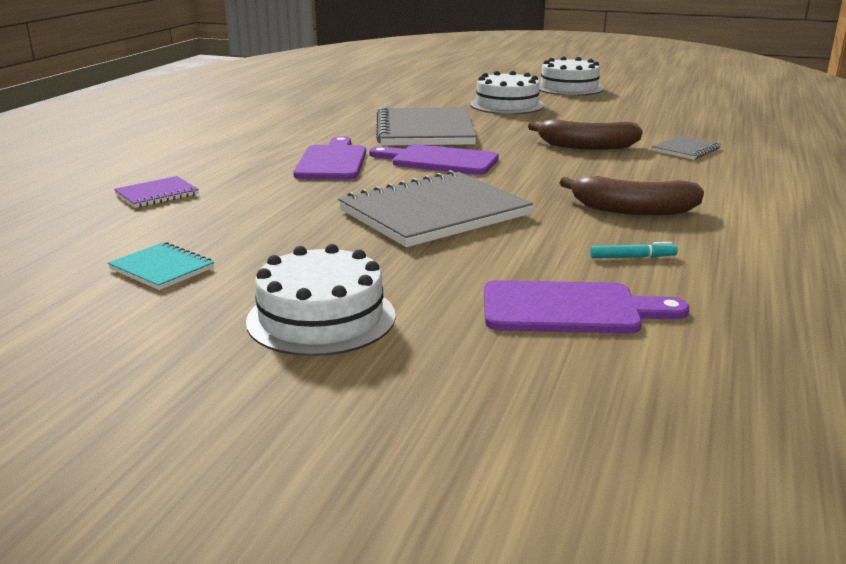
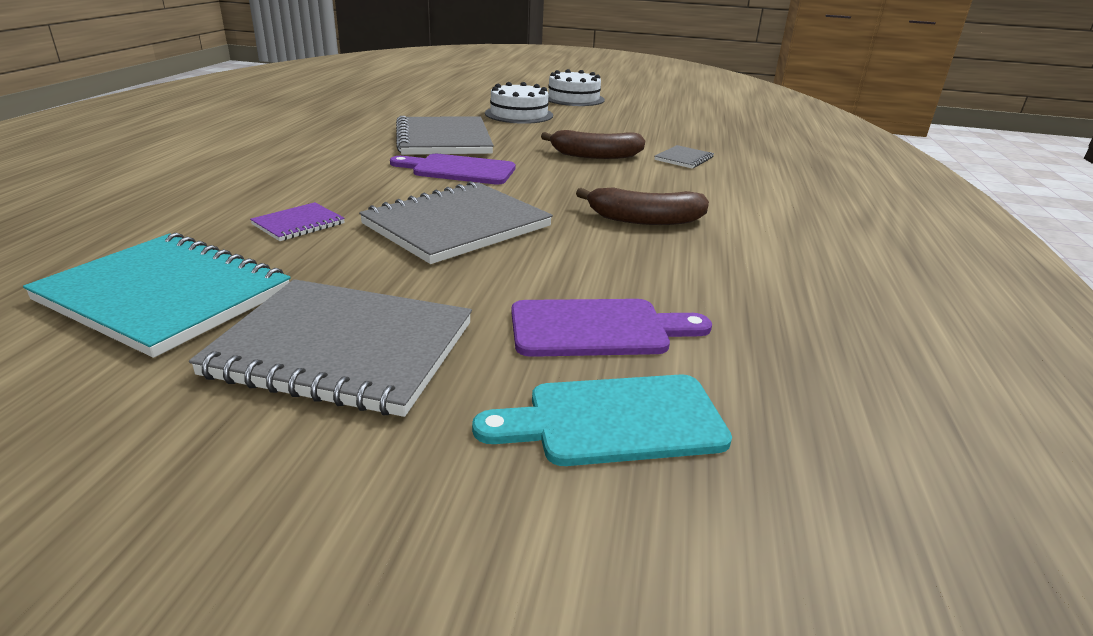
camera: 10 degrees left, 5 degrees up
turquoise notebook [108,242,214,290] -> turquoise notebook [23,233,291,358], size x2.15
purple notebook [114,176,199,208] -> purple notebook moved to [250,202,345,241]
white cake [246,244,395,356] -> grey notebook [189,279,472,417]
purple cutting board [293,136,366,180] -> none
turquoise marker [590,242,678,258] -> none
none -> turquoise cutting board [472,374,732,466]

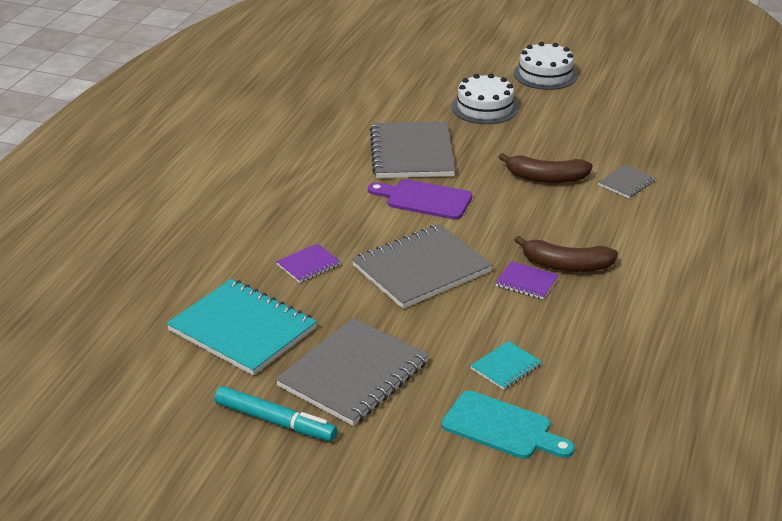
camera: 10 degrees right, 5 degrees up
grey notebook [189,279,472,417] -> grey notebook turned 75 degrees counterclockwise [275,318,429,426]
turquoise cutting board [472,374,732,466] -> turquoise cutting board turned 150 degrees counterclockwise [441,391,575,459]
purple cutting board [511,299,712,357] -> turquoise notebook [470,341,542,390]
none -> turquoise marker [214,386,337,441]
none -> purple notebook [495,261,559,300]

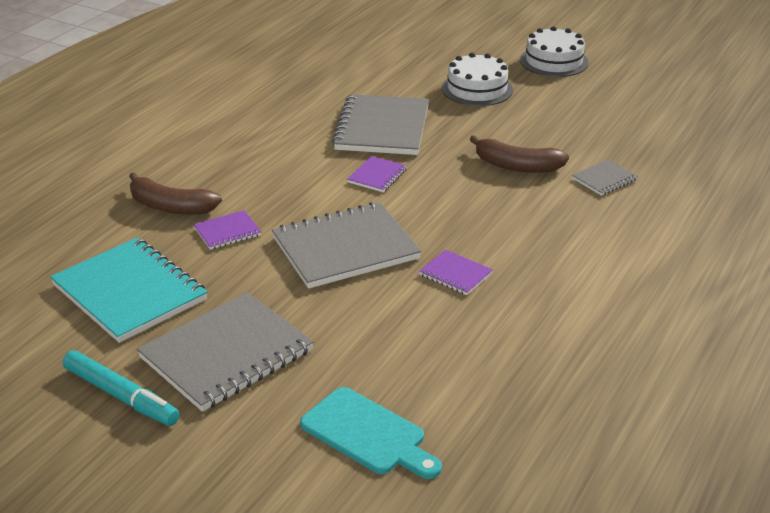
camera: 10 degrees right, 0 degrees up
purple cutting board [368,179,472,220] -> purple notebook [347,156,407,192]
turquoise notebook [470,341,542,390] -> none
brown banana [515,236,618,272] -> brown banana moved to [129,172,222,215]

